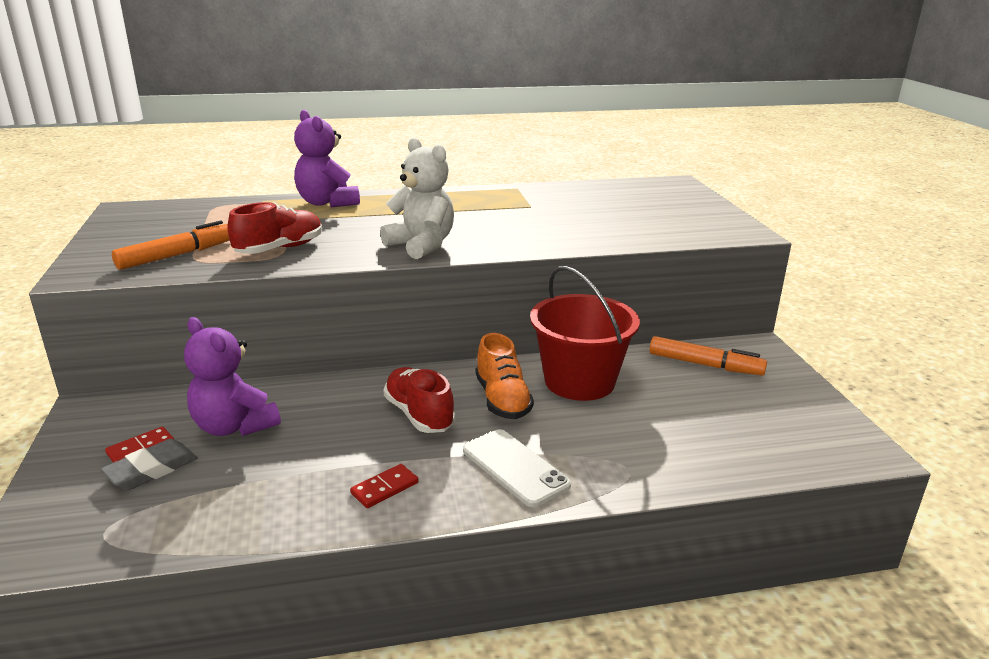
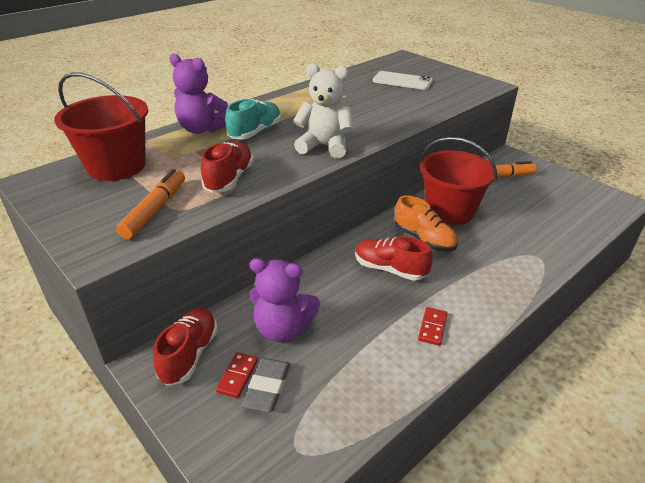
camera: 30 degrees left, 10 degrees up
white phone [463,429,571,507] -> white phone moved to [373,71,433,90]
none -> red bucket [54,72,148,181]
none -> red shoe [153,308,218,386]
none -> turquoise shoe [225,99,281,139]

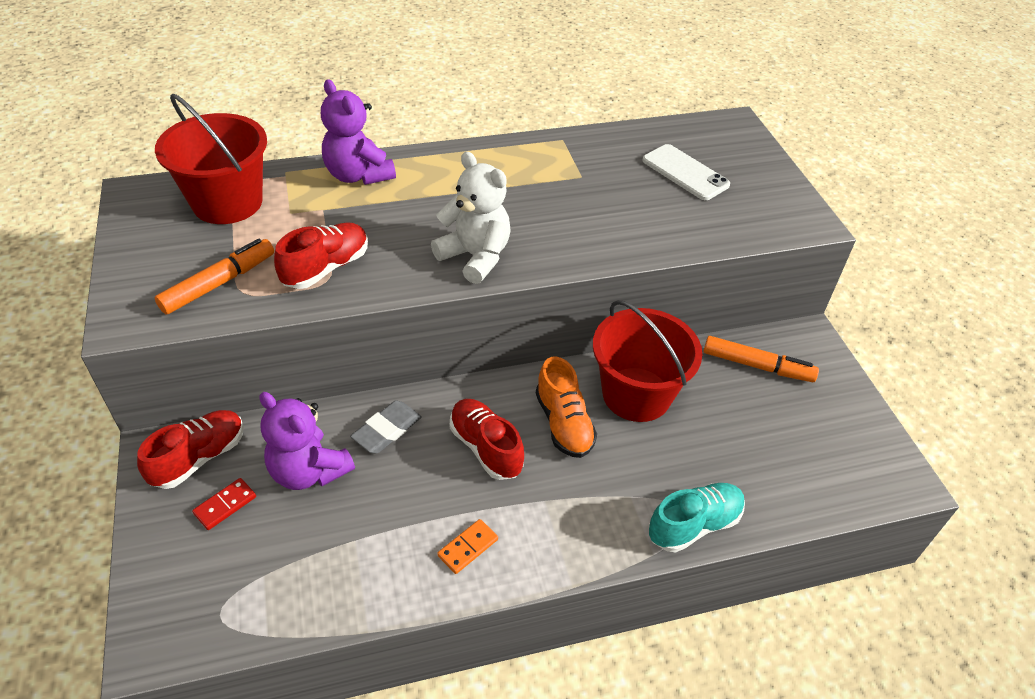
camera: 25 degrees right, 10 degrees up
turquoise shoe [225,99,281,139] -> turquoise shoe moved to [649,483,745,553]
grey eraser [242,358,290,412] -> grey eraser moved to [350,400,422,454]
red domino [418,307,448,346] -> orange domino [437,519,498,574]

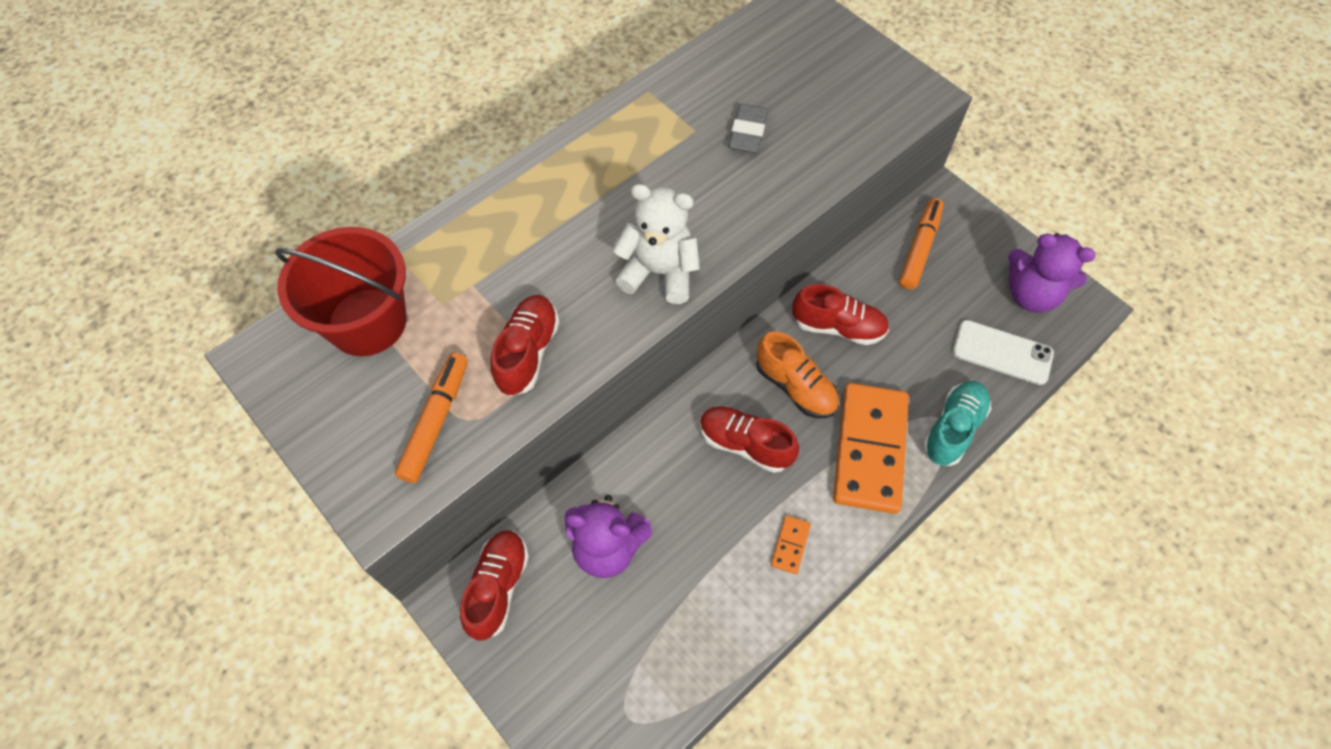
camera: 25 degrees left, 15 degrees up
red domino [192,478,256,530] -> none
purple teddy bear [321,79,396,185] -> purple teddy bear moved to [1008,233,1096,313]
grey eraser [350,400,422,454] -> grey eraser moved to [729,104,768,153]
red bucket [593,300,702,422] -> red shoe [792,284,889,345]
white phone [642,144,730,200] -> white phone moved to [952,320,1054,385]
orange marker [703,336,819,382] -> orange marker turned 60 degrees counterclockwise [899,198,944,290]
none -> orange domino [833,383,909,514]

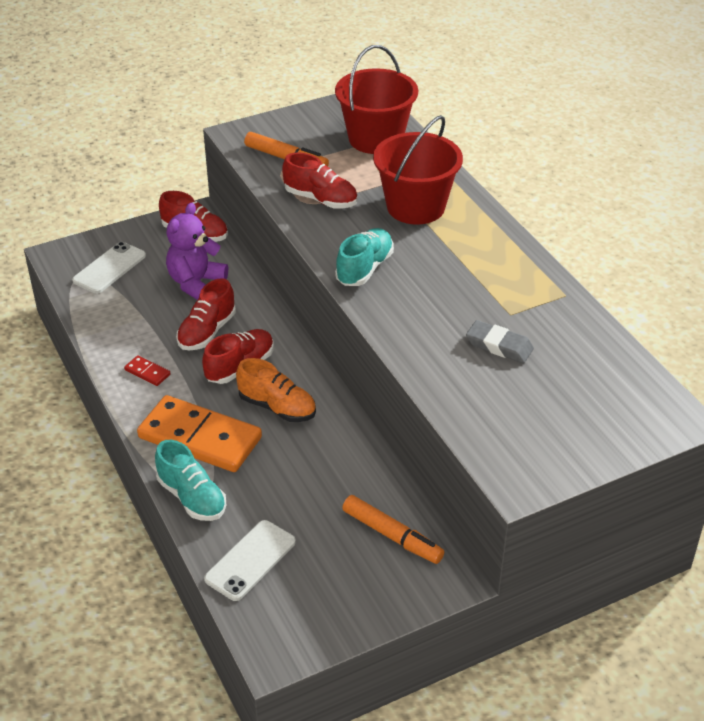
camera: 105 degrees right, 20 degrees down
white teddy bear [613,184,700,304] -> turquoise shoe [335,228,394,286]
orange shoe [756,331,839,418] -> orange shoe turned 120 degrees counterclockwise [236,358,316,422]
orange domino [771,515,811,574] -> red domino [124,355,170,386]
red shoe [792,284,889,345] -> red shoe moved to [176,278,236,350]
purple teddy bear [1008,233,1096,313] -> none
none -> white phone [72,242,146,294]
none -> red bucket [373,115,463,225]

